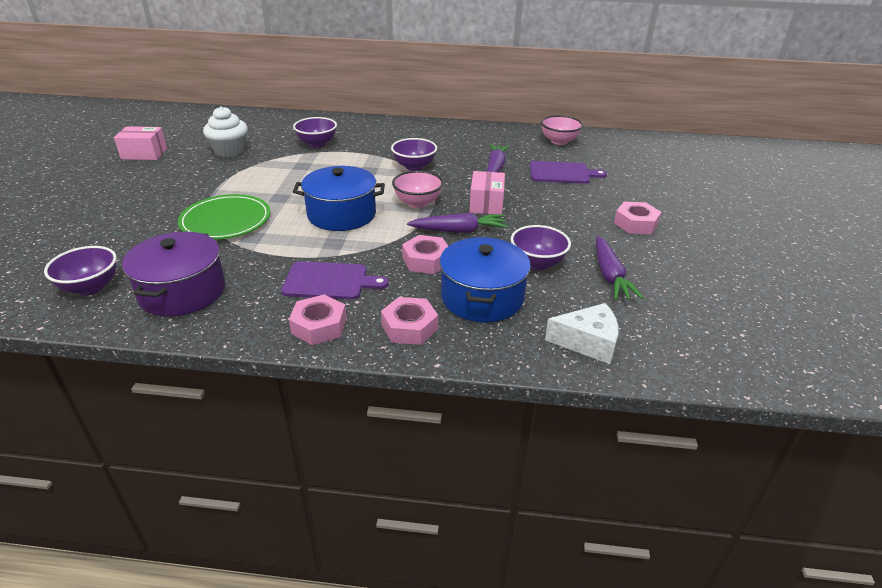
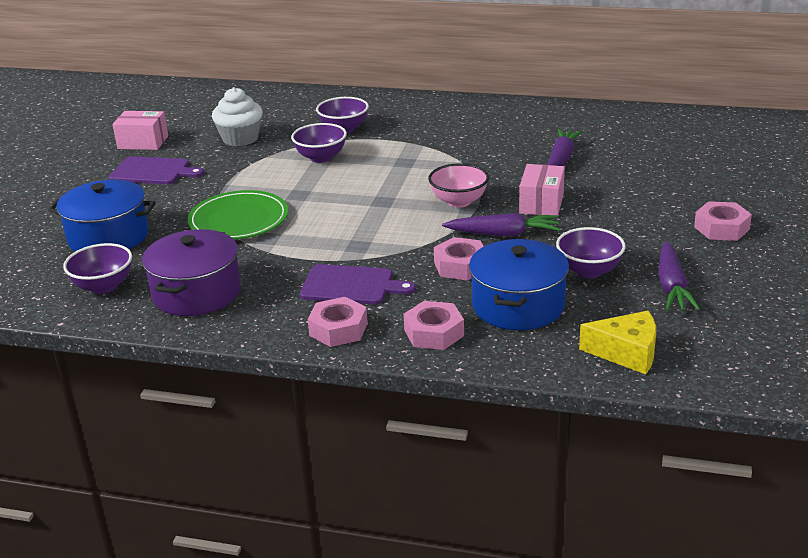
camera: 10 degrees right, 5 degrees down
blue pot [293,166,385,231] -> blue pot moved to [48,180,156,252]
purple bowl [391,138,437,171] -> purple bowl moved to [291,123,347,163]
purple cutting board [530,161,607,184] -> purple cutting board moved to [109,156,204,184]
pink bowl [541,115,583,145] -> none
white cheese [545,303,619,364] -> yellow cheese [579,311,656,374]

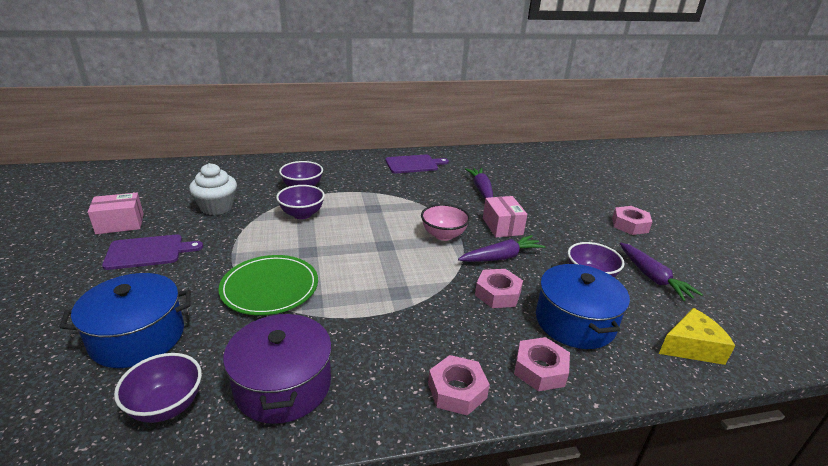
camera: 30 degrees left, 0 degrees up
purple cutting board [300,264,416,305] -> purple cutting board moved to [385,155,449,173]

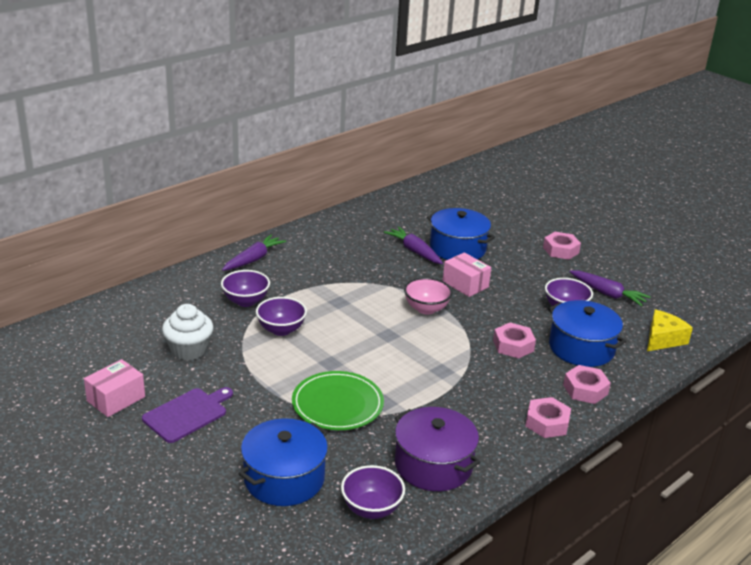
camera: 30 degrees left, 0 degrees up
purple cutting board [385,155,449,173] -> none
purple carrot [458,235,546,262] -> purple carrot moved to [222,235,286,271]
none -> blue pot [427,208,495,260]

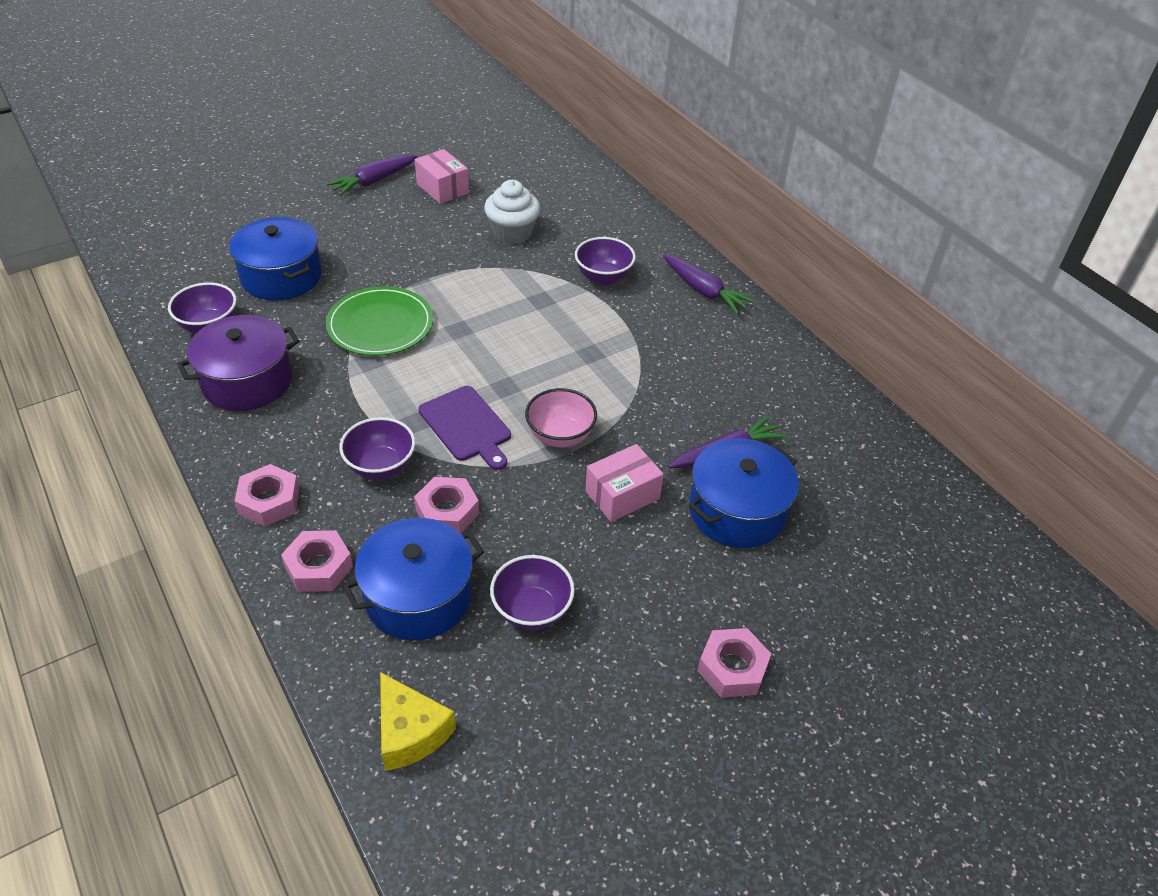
camera: 100 degrees right, 15 degrees up
purple cutting board [142,387,233,443] -> purple cutting board moved to [418,386,511,470]
purple bowl [256,297,307,336] -> purple bowl moved to [339,417,415,480]
purple carrot [569,270,650,306] -> purple carrot moved to [327,155,417,196]

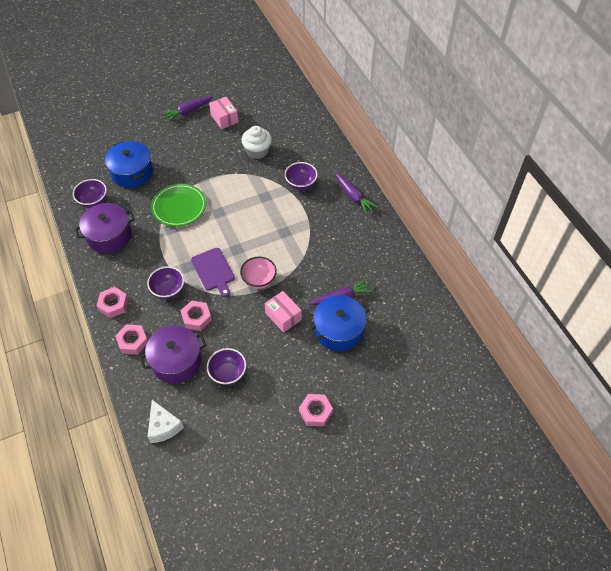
camera: 10 degrees right, 10 degrees up
blue pot [343,518,484,640] -> purple pot [140,325,207,383]
yellow cheese [380,672,456,771] -> white cheese [147,400,184,443]
pink box [585,444,664,522] -> pink box turned 75 degrees clockwise [265,291,302,333]

